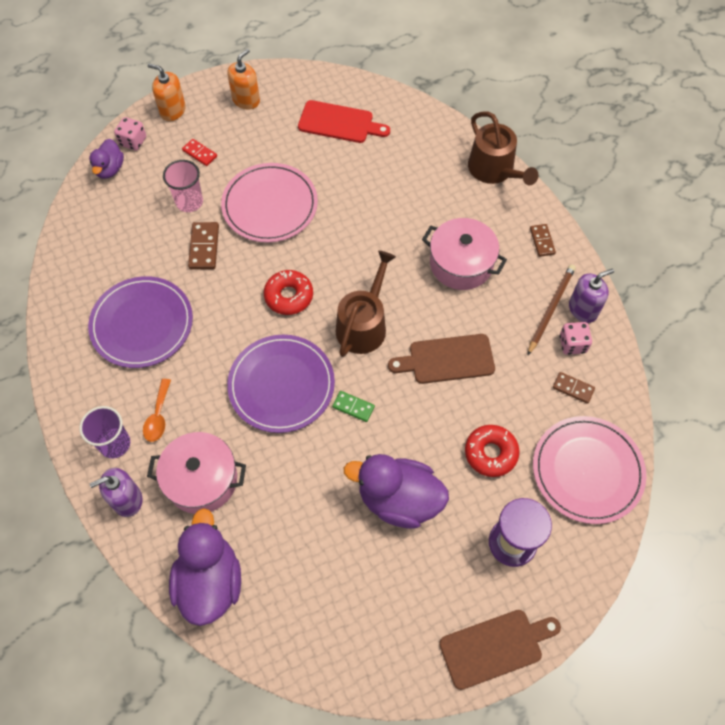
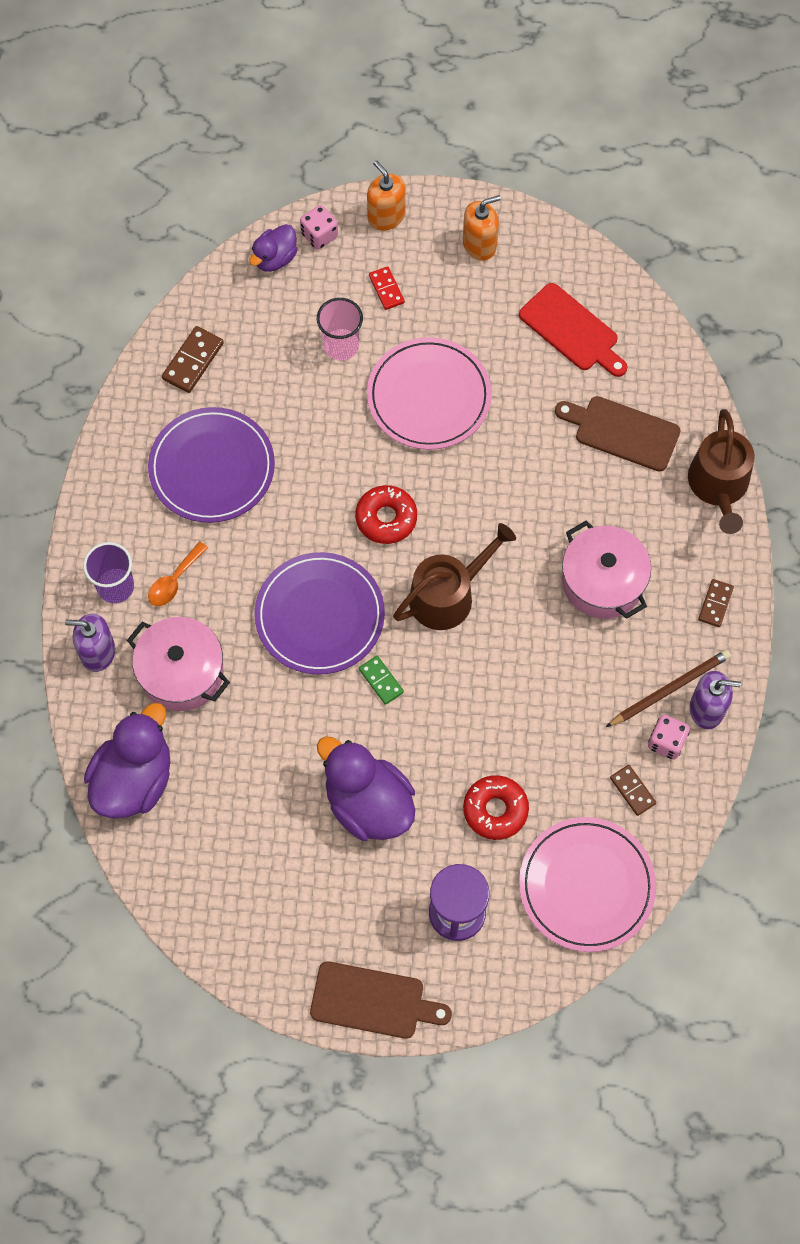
camera: 30 degrees right, 5 degrees up
brown domino [188,222,219,269] -> brown domino moved to [162,326,224,393]
brown cutting board [388,334,495,384] -> brown cutting board moved to [555,396,680,472]

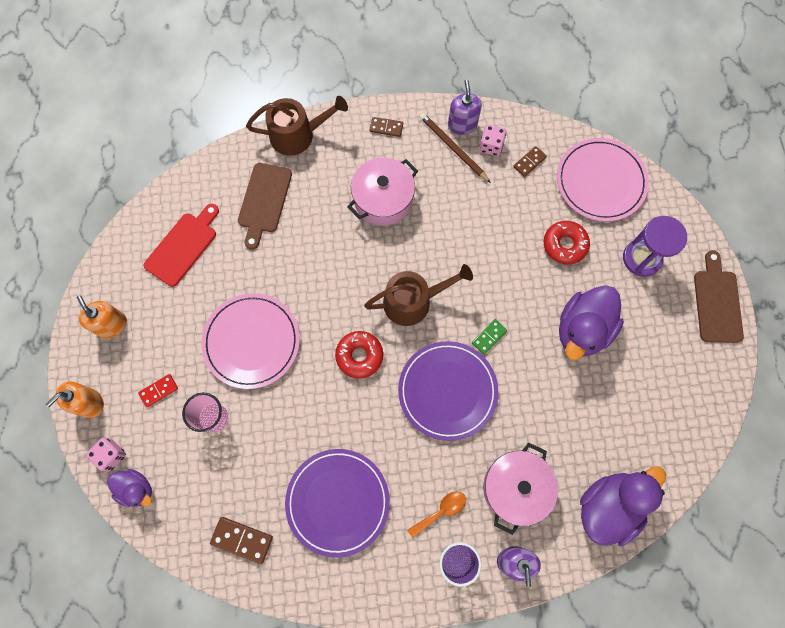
camera: 100 degrees left, 5 degrees up
purple duck [84,703,170,818] -> purple duck turned 120 degrees clockwise [580,466,666,546]
orange spoon [148,542,208,606] -> orange spoon turned 60 degrees counterclockwise [407,491,466,538]
brown watering can [393,523,516,630] -> brown watering can turned 120 degrees clockwise [364,264,473,326]

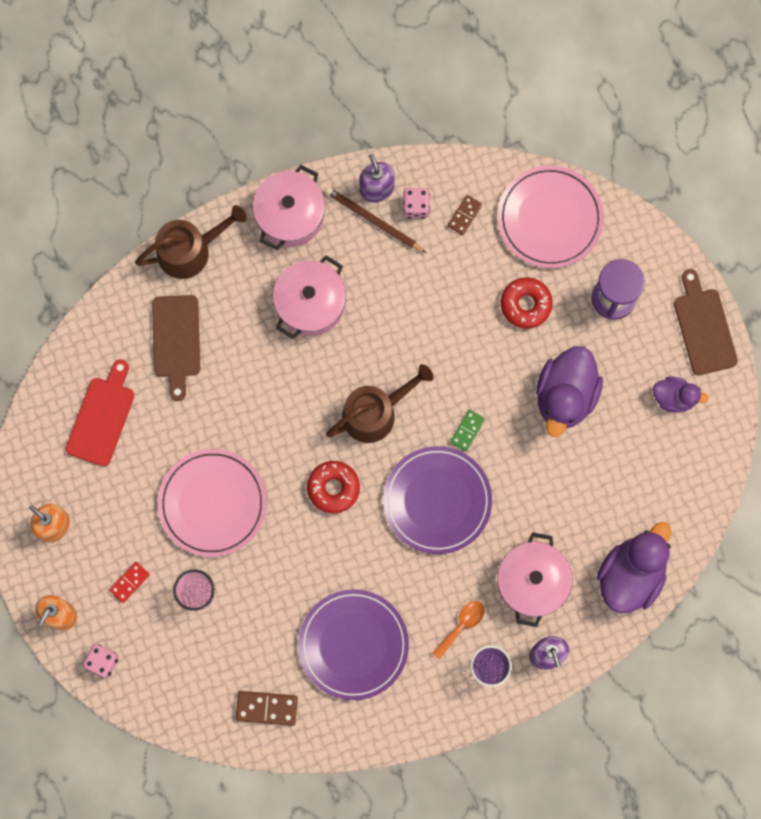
camera: 15 degrees left, 5 degrees up
purple duck [107,469,152,507] -> purple duck moved to [653,377,709,413]
brown domino [370,117,403,137] -> pink pot [252,165,325,250]

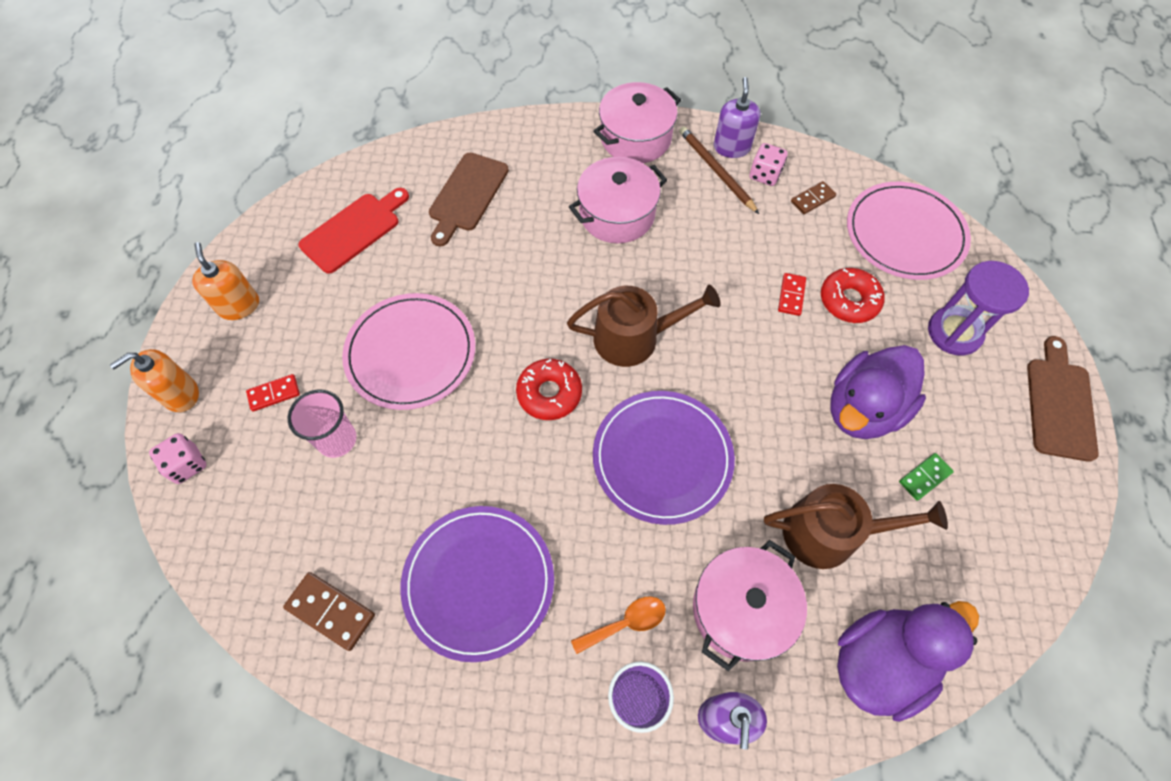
camera: 25 degrees right, 15 degrees down
brown watering can [135,205,247,279] -> brown watering can moved to [764,484,948,569]
green domino [450,410,485,451] -> green domino moved to [899,453,954,501]
purple duck [653,377,709,413] -> none
none -> red domino [778,273,806,316]

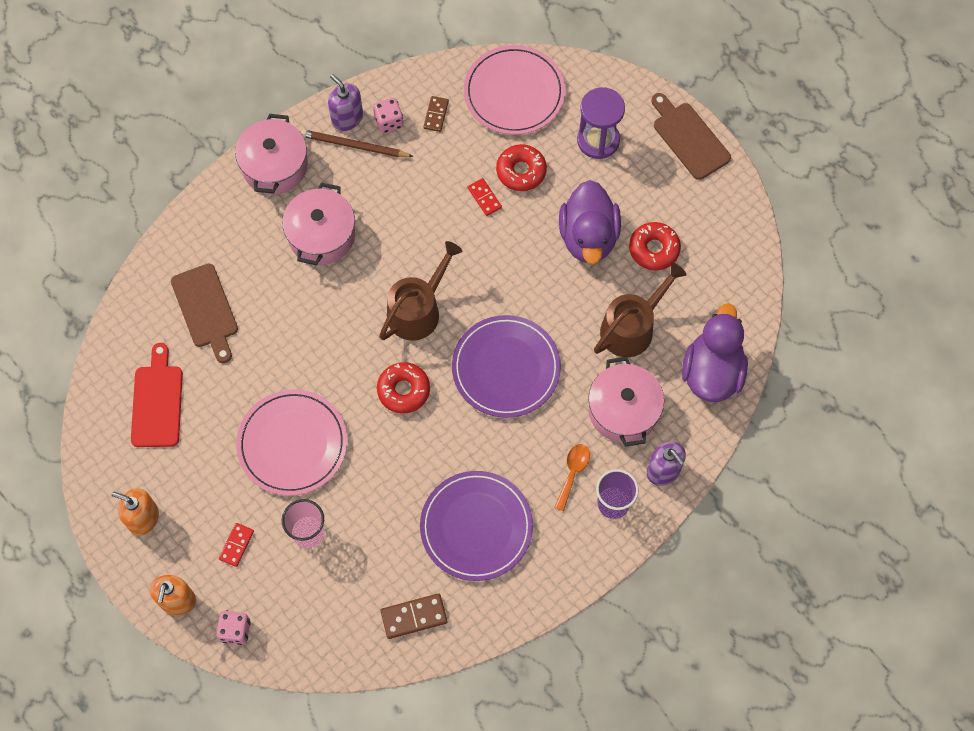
camera: 45 degrees left, 5 degrees up
green domino [899,453,954,501] -> red donut [629,222,681,270]

